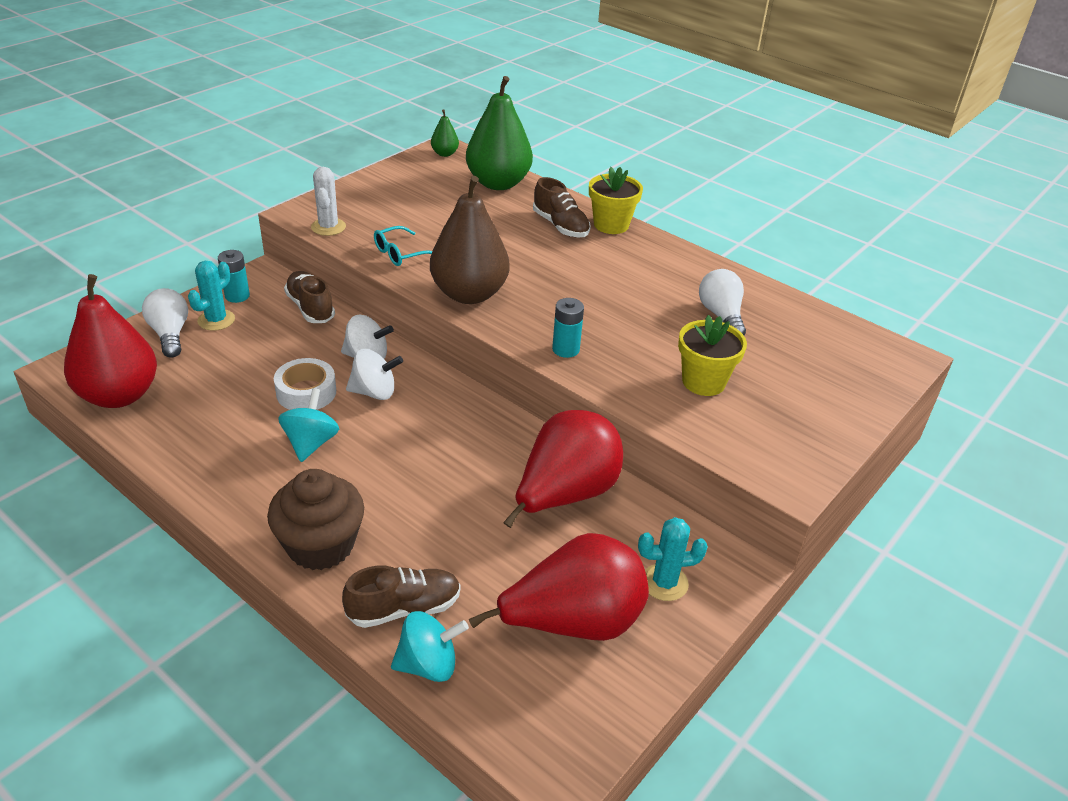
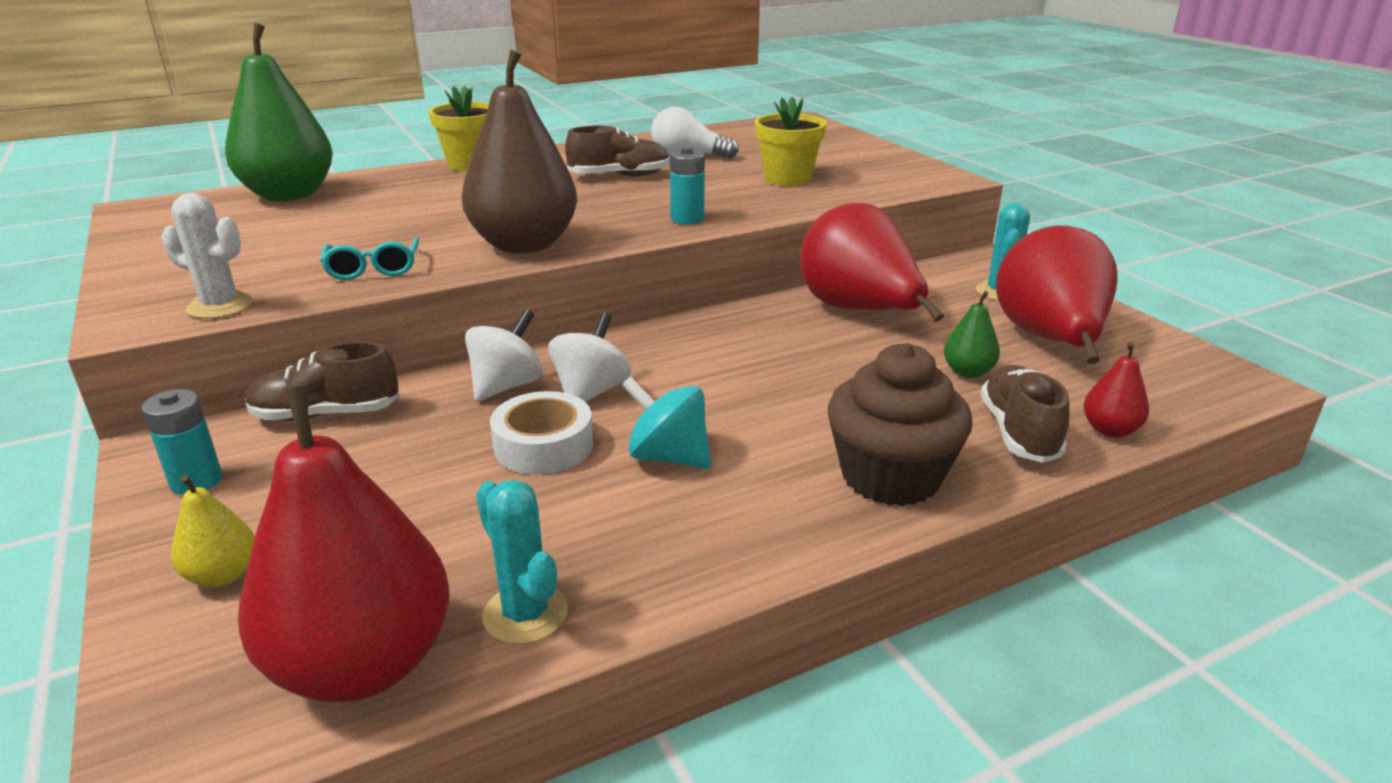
camera: 65 degrees left, 10 degrees down
white light bulb [142,288,188,357] -> yellow pear [171,475,255,587]
turquoise cactus [188,261,235,331] -> turquoise cactus moved to [476,480,568,644]
turquoise spinning top [391,611,469,682] -> red pear [1083,342,1149,438]
green pear [431,110,459,157] -> green pear moved to [944,291,1000,378]
brown shoe [533,177,591,237] -> brown shoe moved to [565,126,670,176]

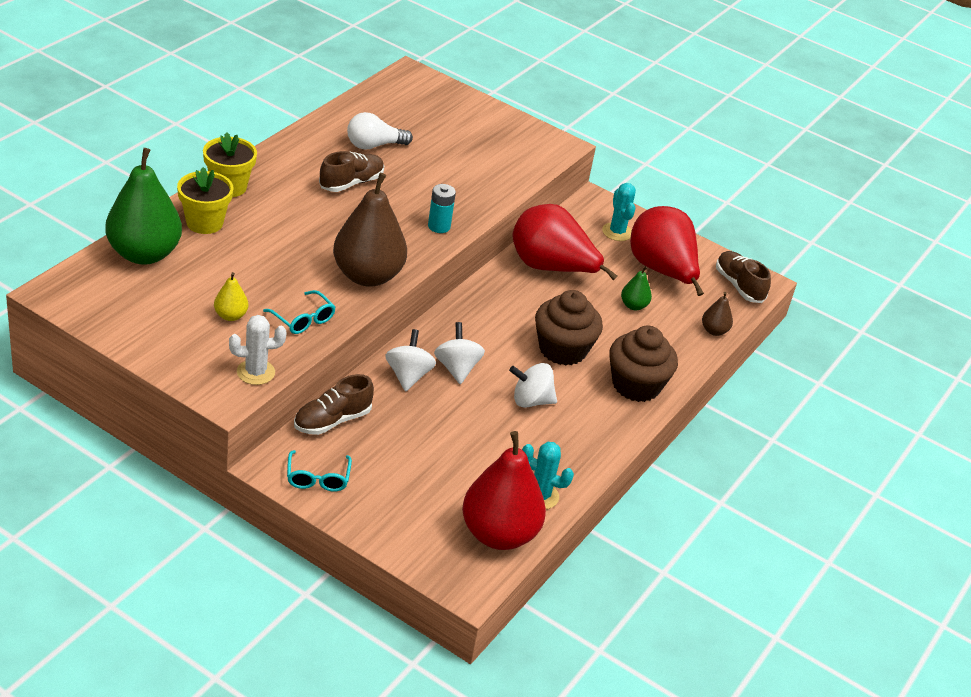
camera: 35 degrees left, 10 degrees up
turquoise battery [141,389,222,495] -> turquoise glasses [287,450,352,492]
yellow pear [171,475,255,587] -> yellow pear moved to [214,272,248,321]
white tape [490,391,593,475] -> none
turquoise spinning top [622,377,711,469] -> white spinning top [509,363,557,408]
yellow flower pot [755,97,827,186] -> yellow flower pot moved to [177,167,233,234]
brown shoe [981,365,1070,463] -> brown shoe moved to [716,251,771,303]
red pear [1083,342,1149,438] -> brown pear [702,292,733,336]
none -> brown cupcake [535,290,603,366]

